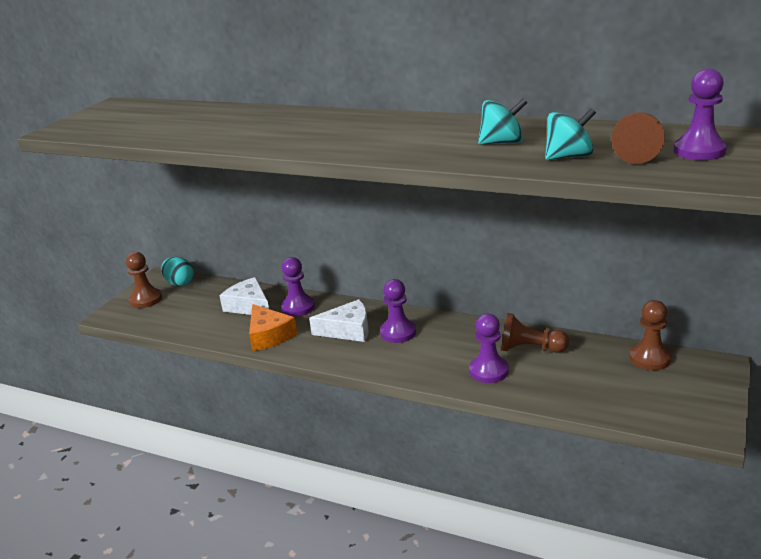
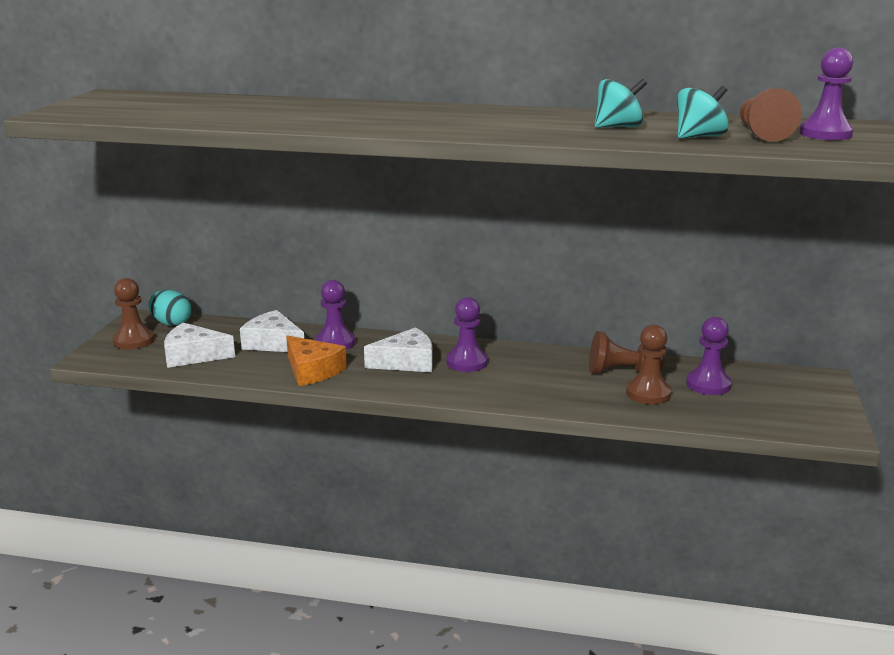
camera: 15 degrees left, 5 degrees down
purple pawn [469,314,509,383] -> purple pawn moved to [686,317,732,395]
brown pawn [629,300,672,370] -> brown pawn moved to [626,325,672,404]
none -> white cheese [164,323,235,368]

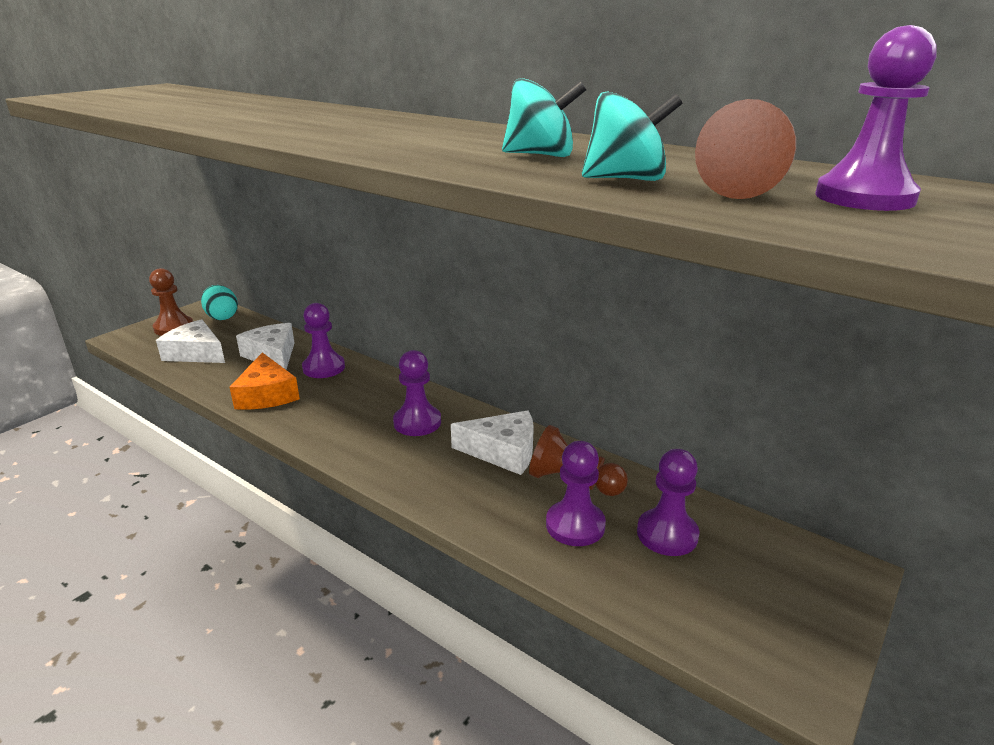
camera: 25 degrees right, 5 degrees up
white cheese [364,327,433,372] -> white cheese moved to [451,410,534,475]
brown pawn [626,325,672,404] -> purple pawn [546,441,606,546]

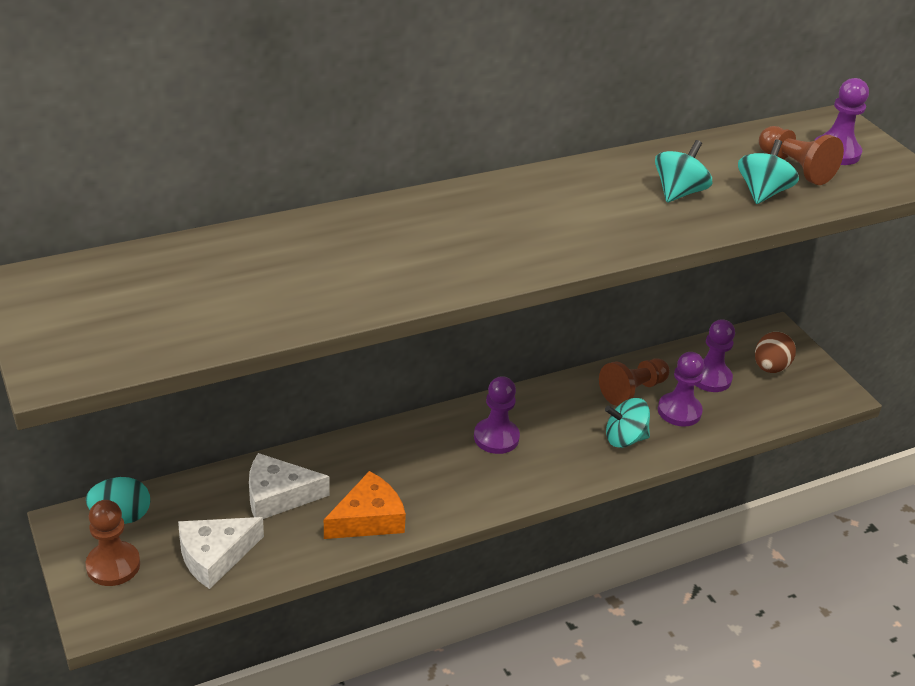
camera: 65 degrees left, 10 degrees up
orange cheese [230,352,300,410] -> orange cheese turned 45 degrees counterclockwise [324,471,406,539]
purple pawn [302,303,345,378] -> none
white cheese [451,410,534,475] -> none
none -> turquoise spinning top [605,398,650,448]
none -> brown egg [755,332,796,373]

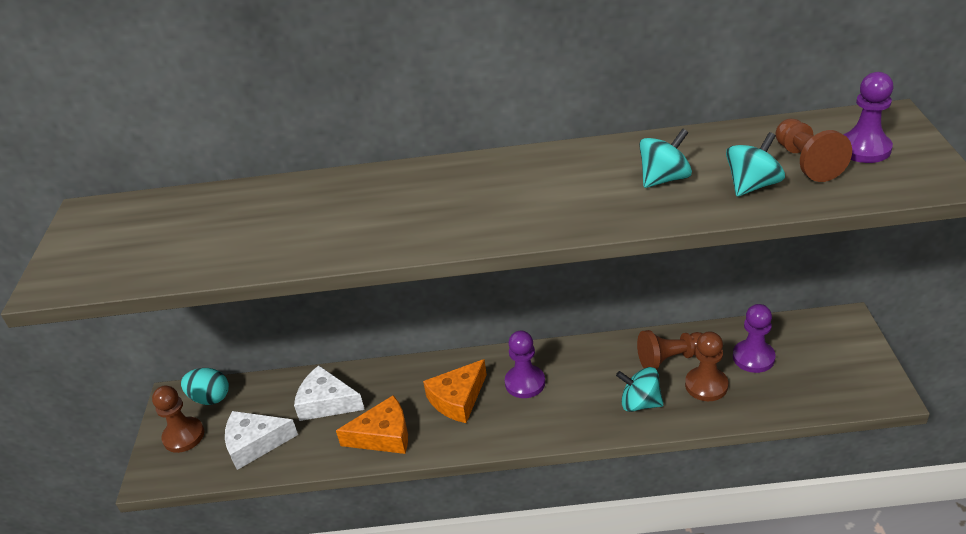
camera: 30 degrees right, 0 degrees up
purple pawn [658,352,704,427] -> brown pawn [685,331,728,401]
brown egg [755,332,796,373] -> none
none -> orange cheese [423,359,487,423]

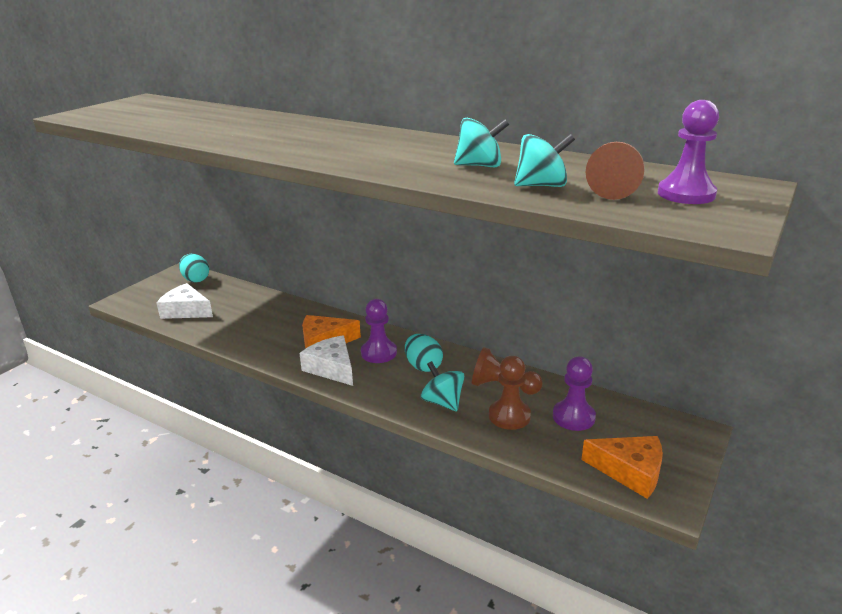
camera: 30 degrees right, 10 degrees down
brown pawn [152,386,204,453] -> none
white cheese [294,365,365,421] -> white cheese moved to [299,336,353,386]
orange cheese [336,395,408,454] -> orange cheese moved to [581,436,663,499]
none -> turquoise egg [405,334,443,372]

